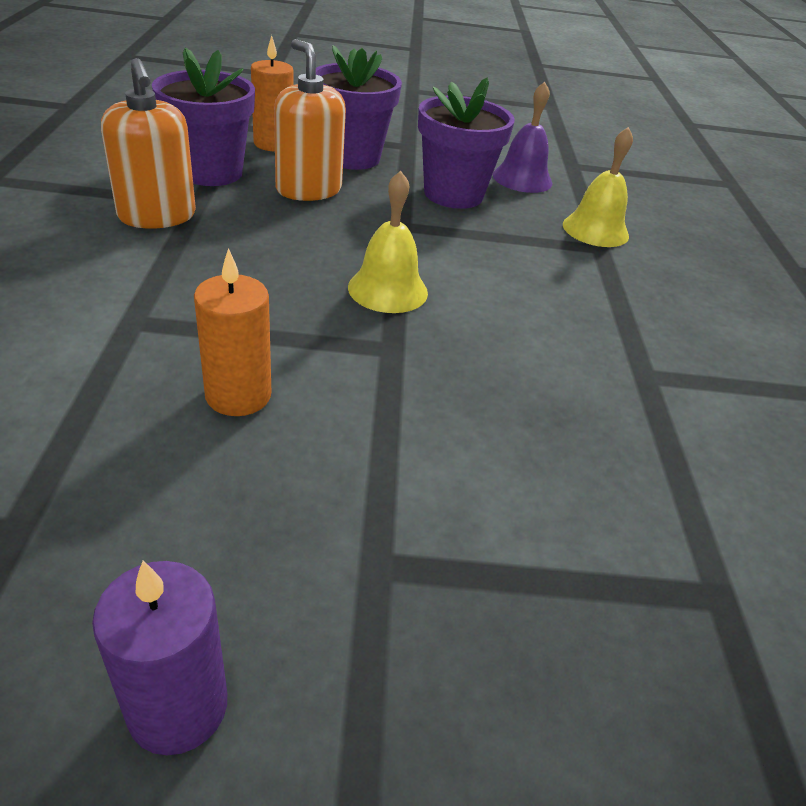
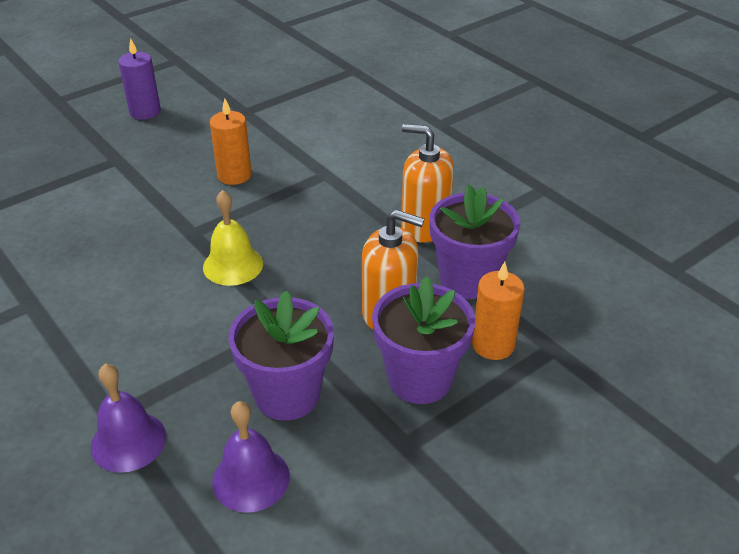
camera: 145 degrees right, 0 degrees up
yellow bell [563,127,633,247] -> purple bell [91,364,166,473]

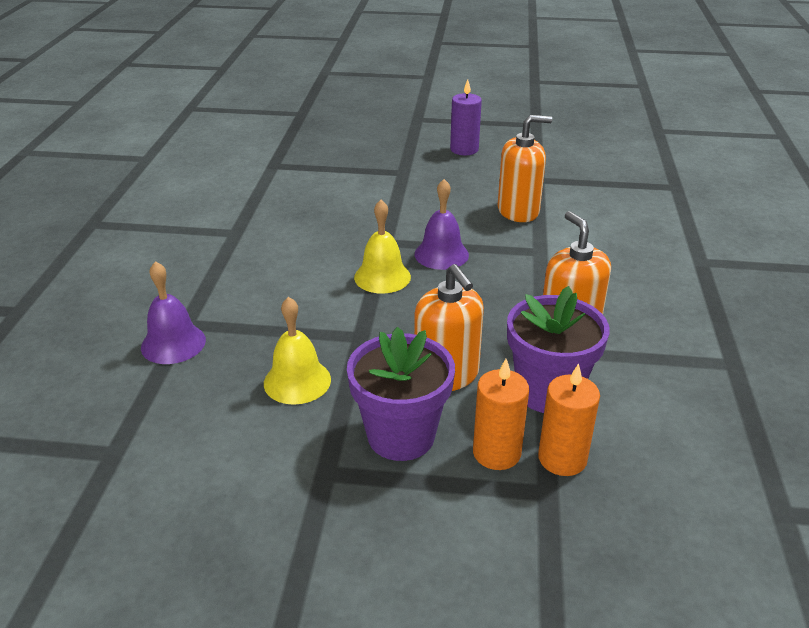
camera: 45 degrees right, 5 degrees down
orange candle [210,99,252,185] -> orange candle moved to [538,363,600,476]
purple bell [212,401,290,513] -> purple bell moved to [415,179,469,270]
purple flower pot [228,290,334,421] -> yellow bell [264,297,331,405]
none -> orange soap dispenser [498,115,552,222]

